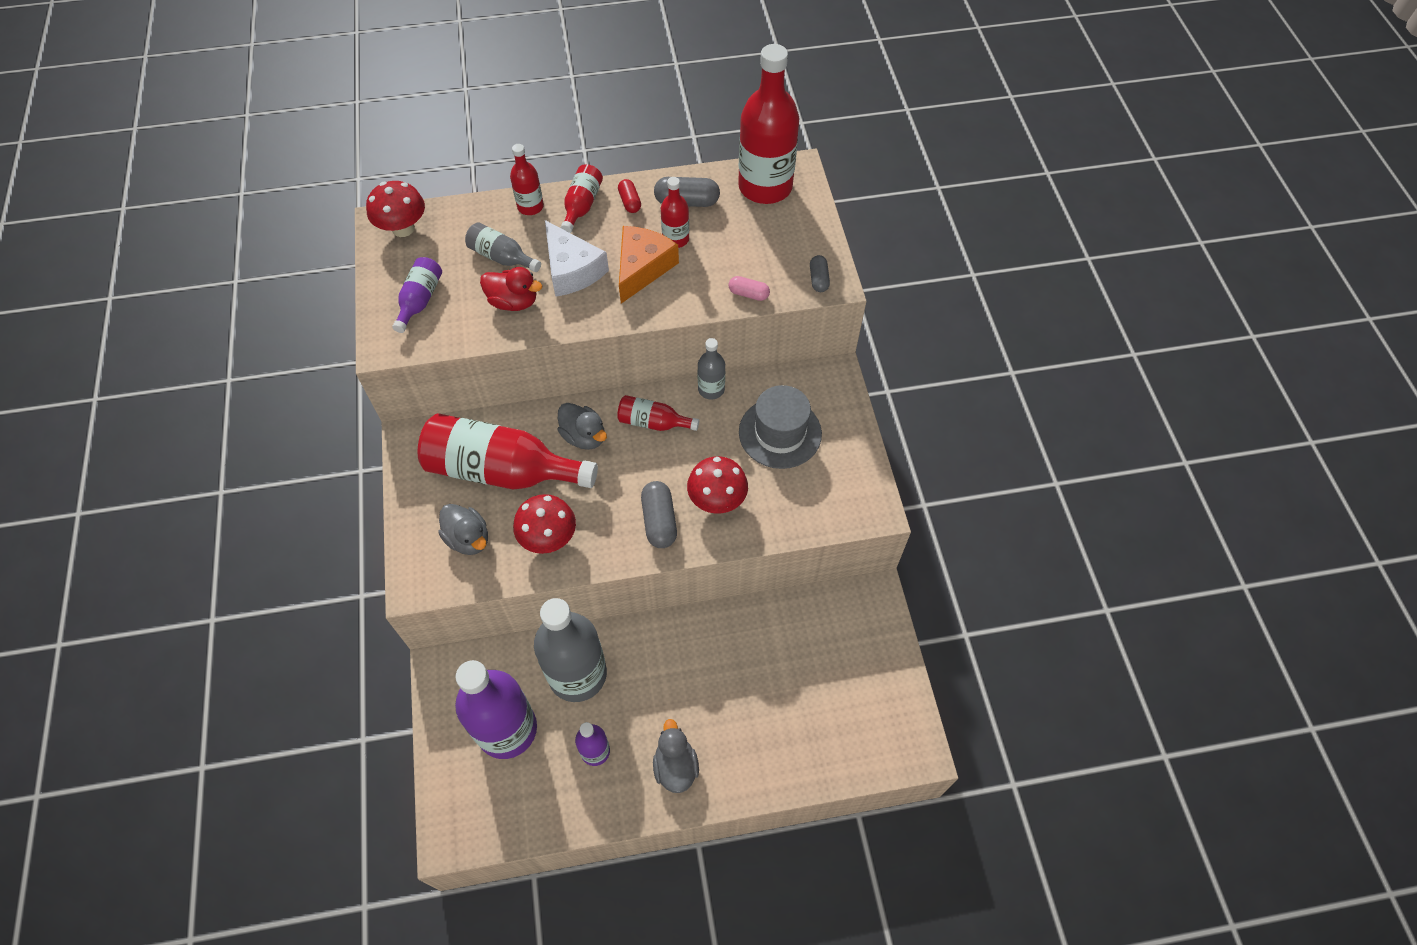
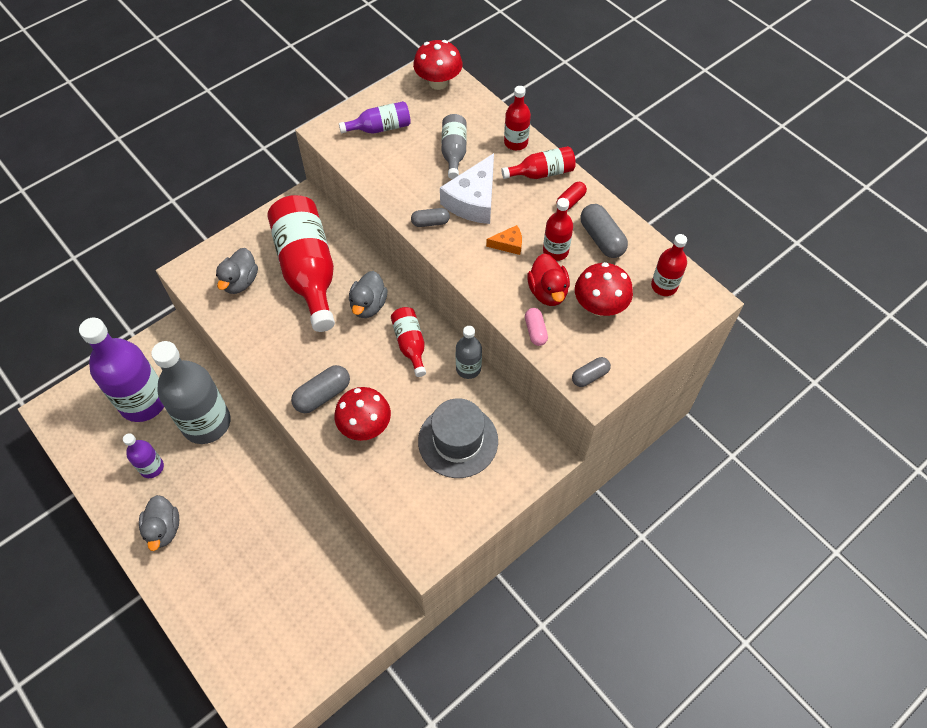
camera: 60 degrees right, 0 degrees up
red duck [480,267,542,311] -> red duck moved to [527,253,570,306]
red mushroom [513,494,576,554] -> red mushroom moved to [575,262,633,316]
orange cheese [619,226,679,303] -> orange cheese [486,225,522,255], size x0.49
grey duck [653,719,699,793] -> grey duck turned 120 degrees clockwise [139,495,179,551]
red bottle [738,44,799,204] -> red bottle [651,234,687,296], size x0.48
none -> grey capsule [411,208,450,227]

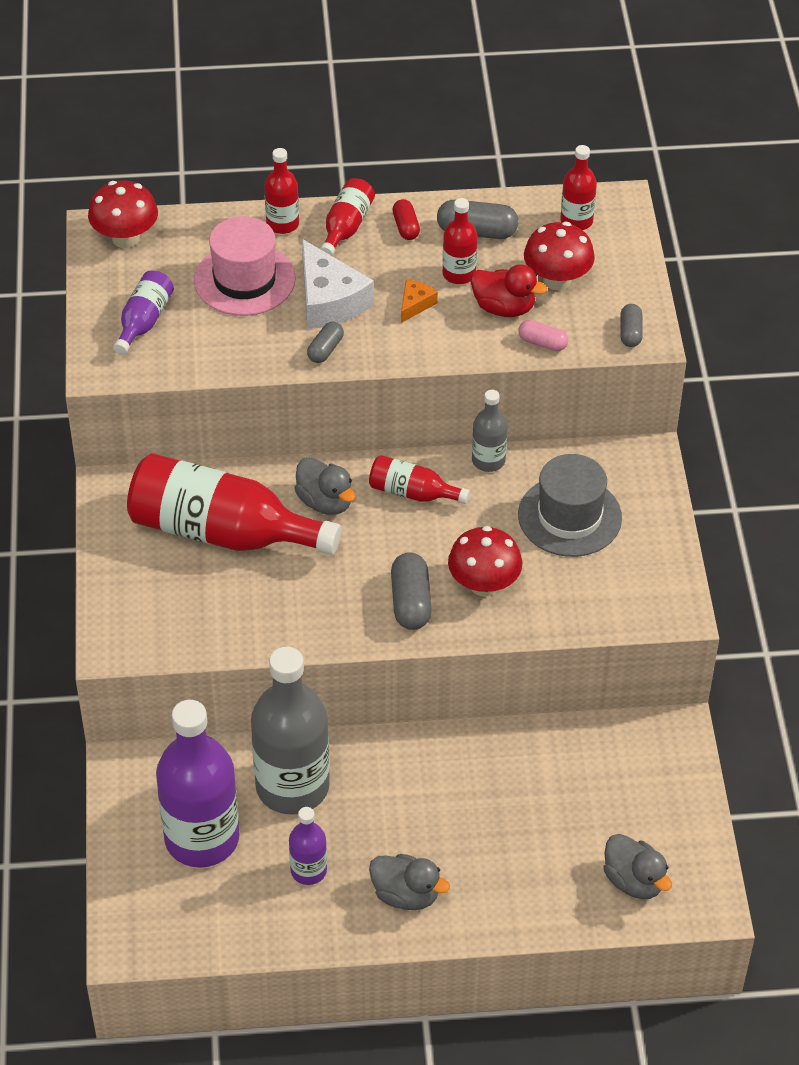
camera: 55 degrees left, 10 degrees down
grey duck [216,248,258,294] -> grey duck moved to [603,834,672,899]
grey bottle [442,114,467,179] -> pink hat [194,216,296,316]

